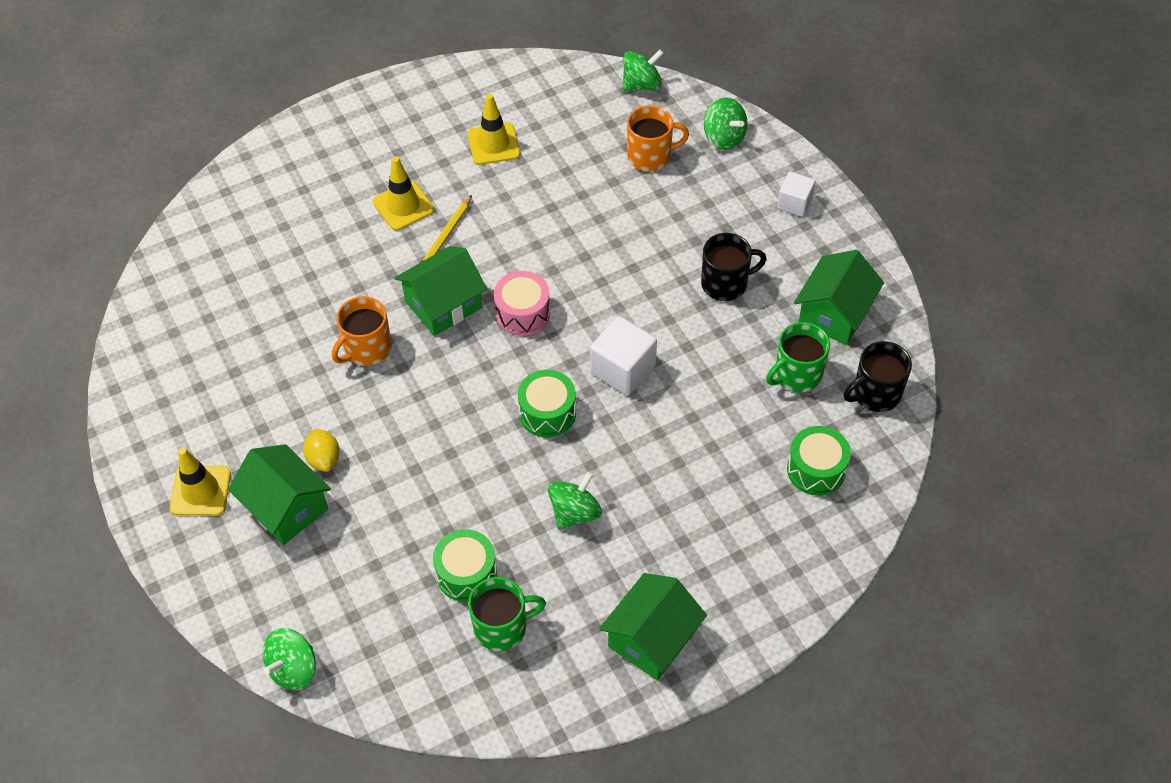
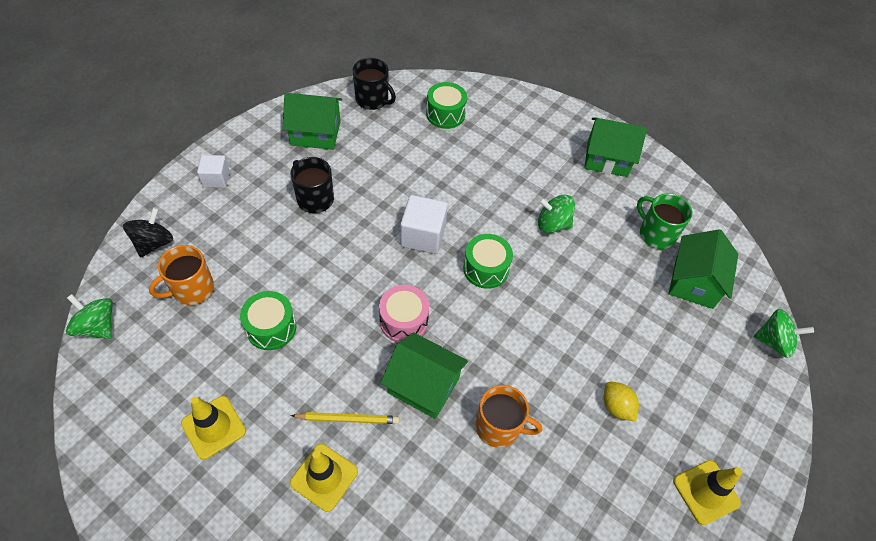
camera: 120 degrees left, 0 degrees up
green house [228,444,331,545] -> green house moved to [669,229,738,309]
yellow lemon [303,429,340,472] -> yellow lemon turned 75 degrees counterclockwise [604,382,639,422]
green drum [433,529,497,602] -> green drum moved to [240,291,296,350]
orange mug [627,105,689,171] -> orange mug turned 90 degrees counterclockwise [149,245,214,305]
green spinning top [704,97,748,150] -> black spinning top [123,208,173,258]
green mug [766,322,830,392] -> none

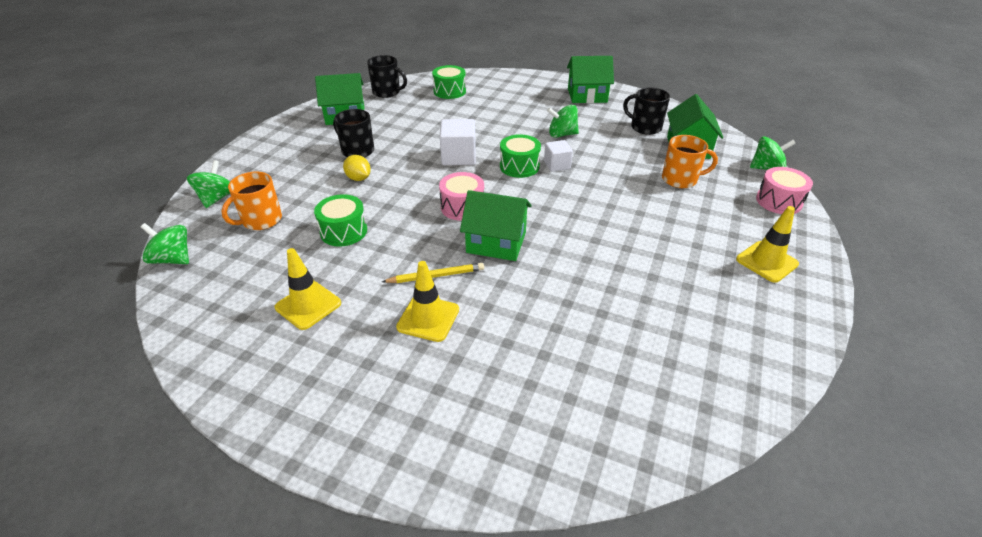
camera: 10 degrees left, 15 degrees down
black spinning top [123,208,173,258] -> green spinning top [187,160,230,208]
white cube [197,155,230,188] -> white cube moved to [544,140,573,172]
orange mug [475,385,542,448] -> orange mug moved to [662,135,718,188]
yellow lemon [604,382,639,422] -> yellow lemon moved to [343,155,371,181]
green mug [637,193,692,249] -> black mug [623,88,670,135]
none -> pink drum [756,167,813,214]

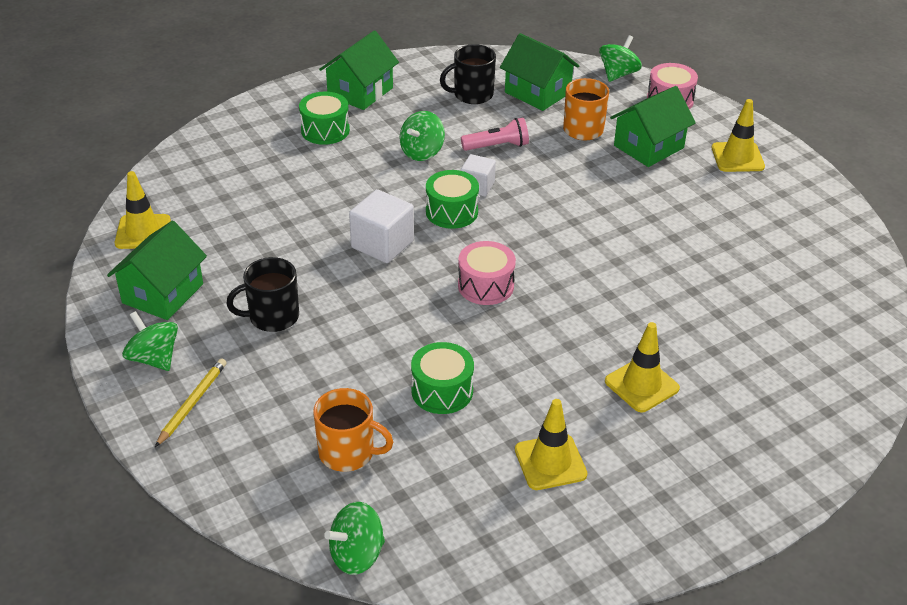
camera: 55 degrees left, 0 degrees up
green spinning top [187,160,230,208] -> green spinning top moved to [122,311,178,371]
orange mug [221,171,282,230] -> orange mug turned 60 degrees counterclockwise [313,388,393,472]
yellow lemon [343,155,371,181] -> none
black mug [367,55,407,98] -> yellow traffic cone [115,171,171,249]
yellow pencil [382,263,484,283] -> yellow pencil moved to [155,358,227,447]
green drum [432,65,466,99] -> green drum moved to [299,92,350,145]
green house [460,190,532,261] -> green house moved to [610,86,696,167]
none -> pink flashlight [461,118,529,151]

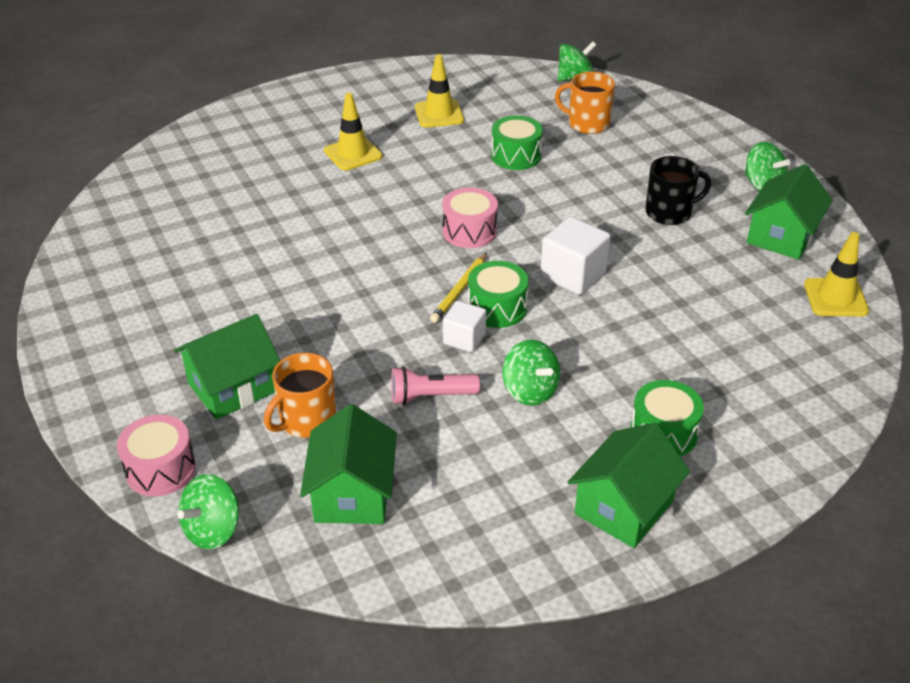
camera: 175 degrees left, 0 degrees up
yellow pencil [155,358,227,447] -> yellow pencil moved to [430,253,487,323]
green spinning top [400,111,445,161] -> green spinning top turned 105 degrees clockwise [502,340,560,406]
black mug [440,44,496,104] -> none
green house [500,33,579,111] -> green house turned 45 degrees clockwise [300,404,397,524]
yellow traffic cone [712,99,765,172] -> none

